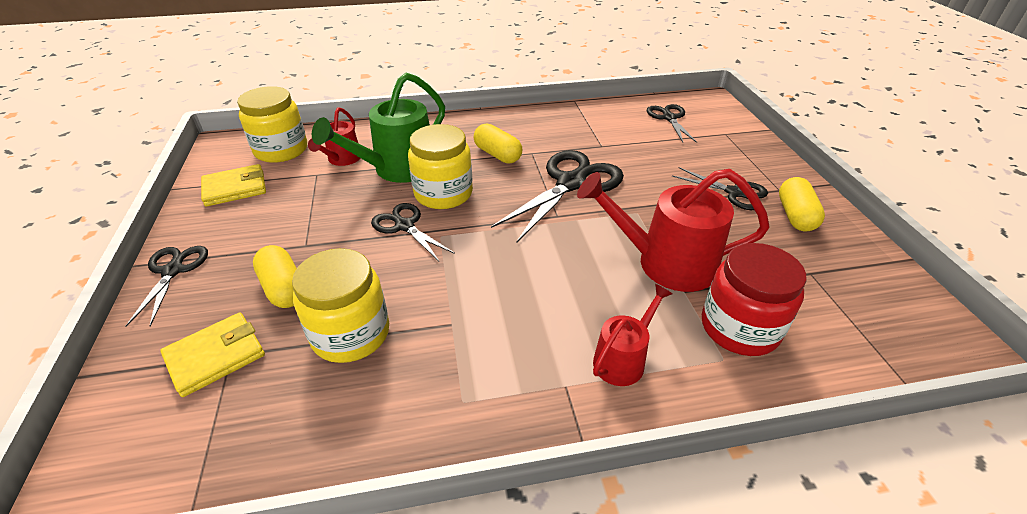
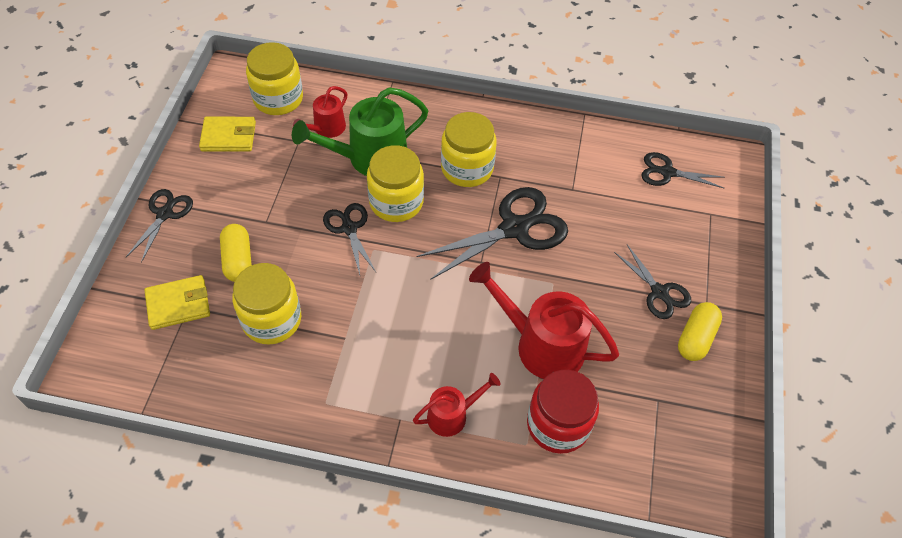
camera: 20 degrees right, 15 degrees up
yellow capsule [474,123,522,163] -> yellow jar [441,112,497,187]
black scissors [647,104,697,143] -> black scissors turned 90 degrees counterclockwise [641,152,725,189]

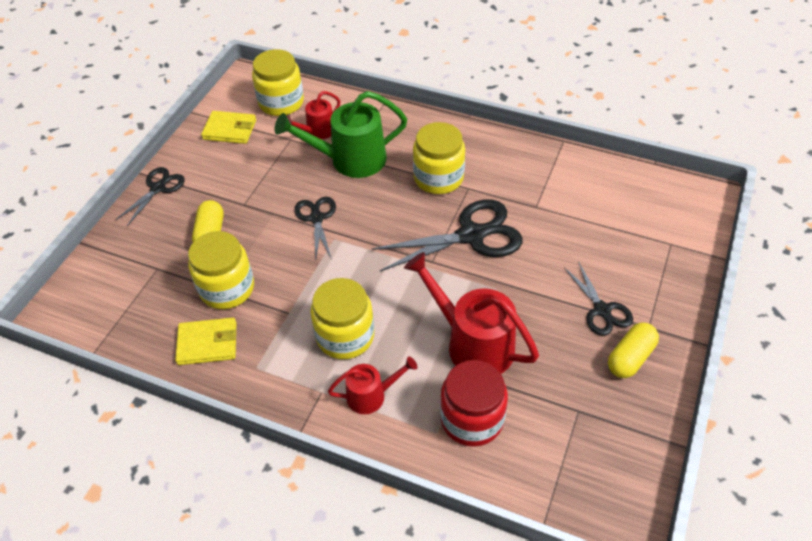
camera: 15 degrees right, 5 degrees down
yellow wallet [144,275,210,330] -> yellow wallet moved to [175,318,236,365]
yellow jar [367,145,424,222] -> yellow jar moved to [310,278,374,359]
black scissors [641,152,725,189] -> none

